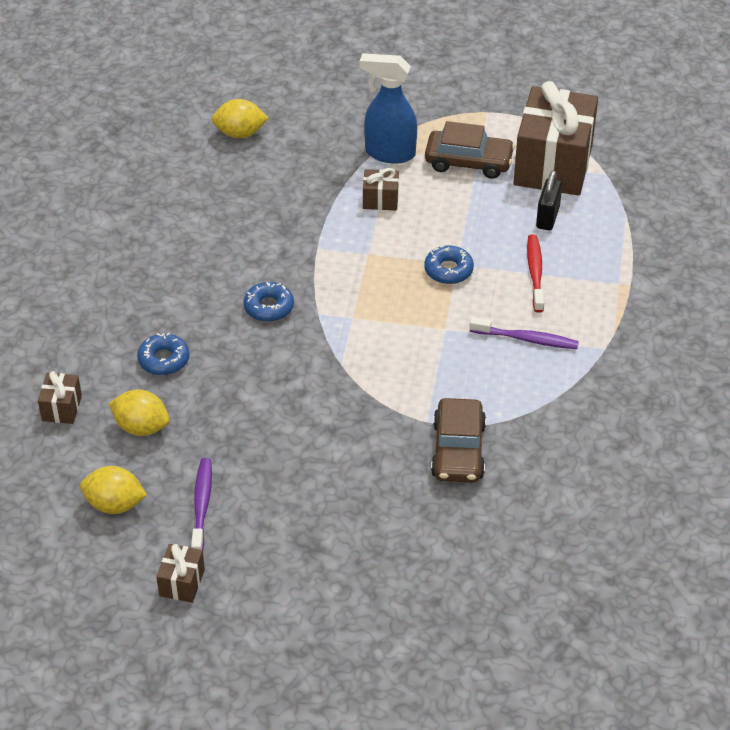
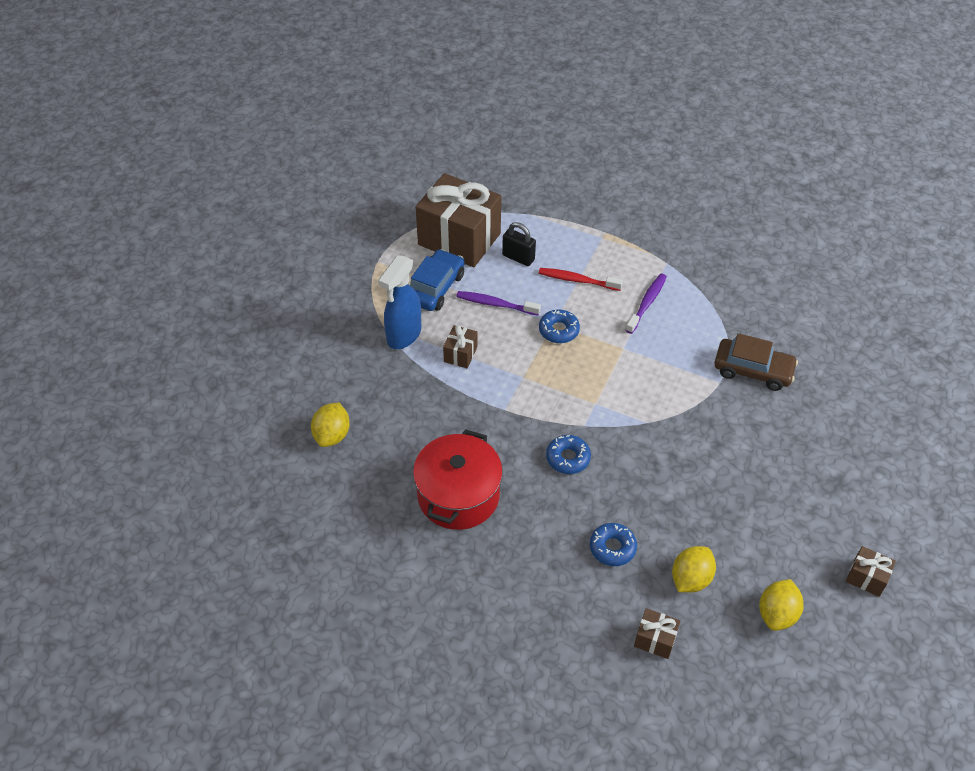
camera: 75 degrees left, 5 degrees up
purple toothbrush [191,458,212,550] -> purple toothbrush moved to [456,291,541,316]
brown car [425,121,515,179] -> blue car [410,249,465,311]
none -> red pot [413,429,503,530]

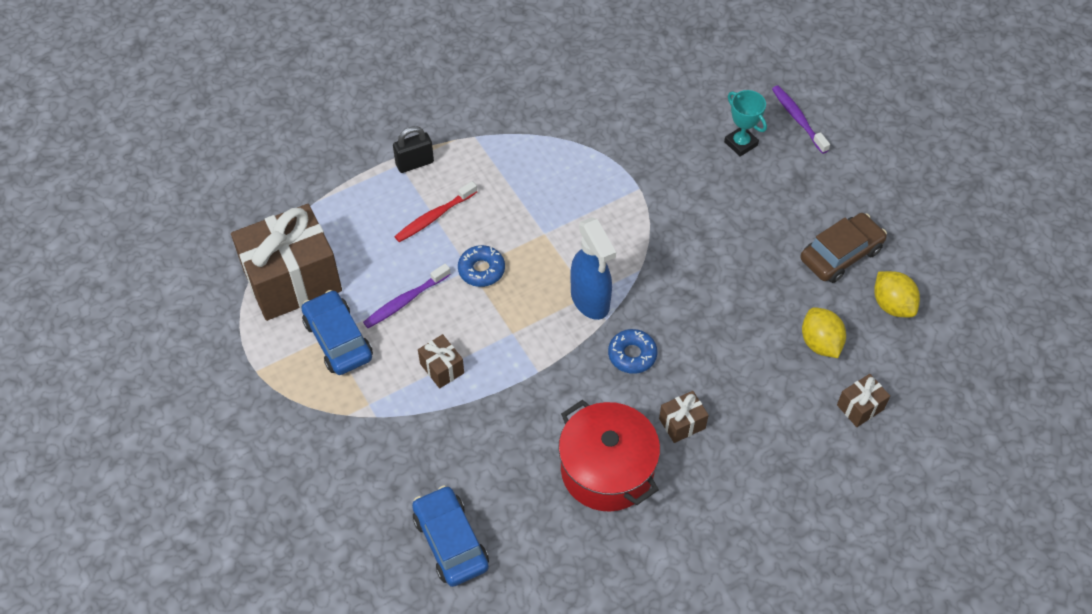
camera: 55 degrees left, 5 degrees up
yellow lemon [311,402,350,447] -> blue car [412,485,489,587]
blue spray bottle [378,255,422,349] -> blue spray bottle moved to [570,217,616,320]
black padlock [502,222,536,266] -> black padlock moved to [393,126,434,173]
blue donut [590,523,637,566] -> none
purple toothbrush [626,274,667,334] -> purple toothbrush moved to [772,86,830,154]
brown car [714,333,798,391] -> brown car moved to [800,213,887,283]
brown gift [846,546,896,597] -> brown gift moved to [659,391,709,443]
none -> turquoise trophy [724,90,767,157]

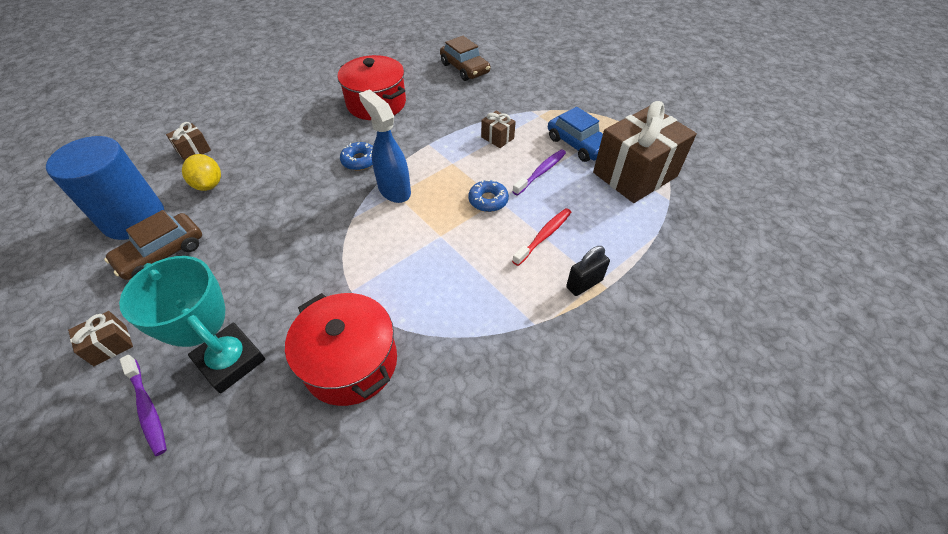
camera: 170 degrees right, 5 degrees down
blue car [412,485,489,587] -> brown car [440,36,490,81]
brown gift [659,391,709,443] -> brown gift moved to [68,311,133,366]
turquoise trophy [724,90,767,157] -> turquoise trophy [119,256,265,394], size x1.77
yellow lemon [874,271,920,317] -> blue cylinder [46,136,164,240]
none -> red pot [285,293,397,406]

